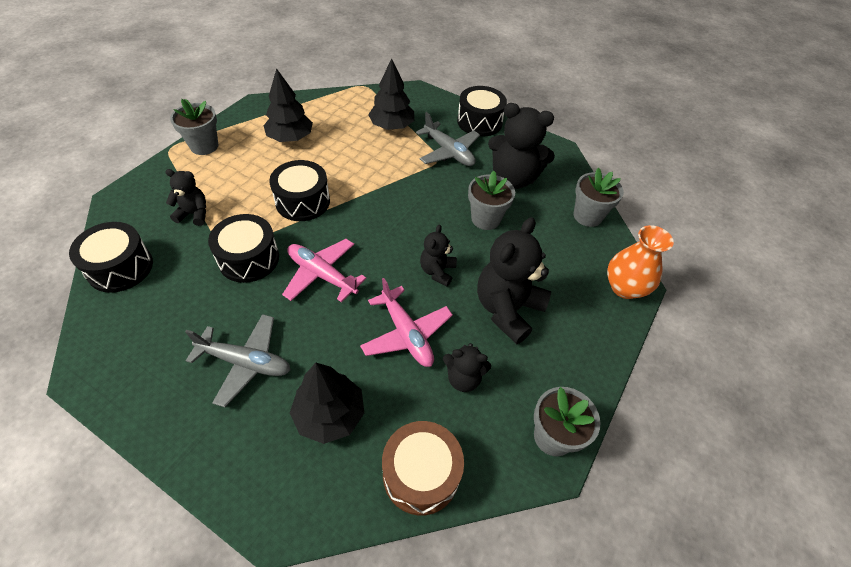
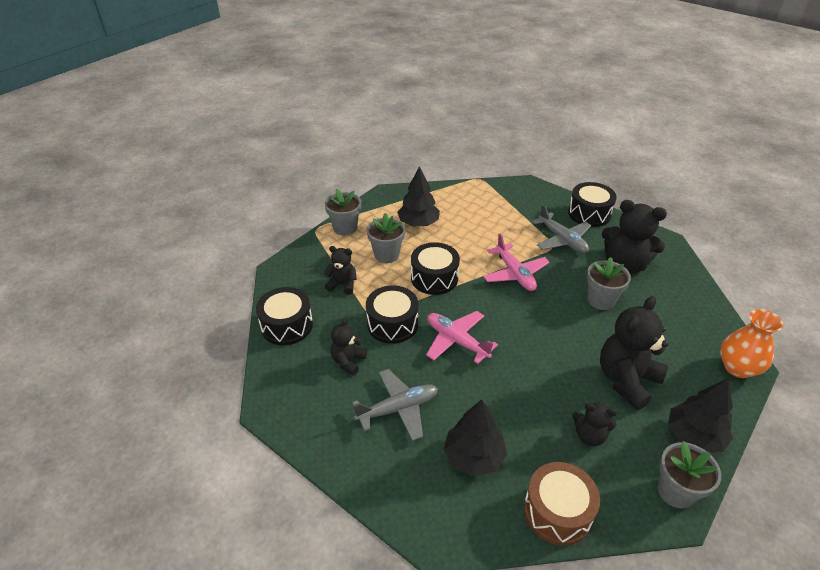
camera: 10 degrees right, 10 degrees down
grey plane [185,314,291,407] -> grey plane turned 45 degrees counterclockwise [352,369,438,441]
pink plane [360,278,453,367] -> pink plane moved to [483,234,549,291]
black tree [368,58,414,130] -> black tree moved to [668,378,733,453]
black teddy bear [420,225,457,287] -> black teddy bear moved to [330,318,367,375]
grey flower pot [574,168,624,227] -> grey flower pot moved to [367,213,405,263]

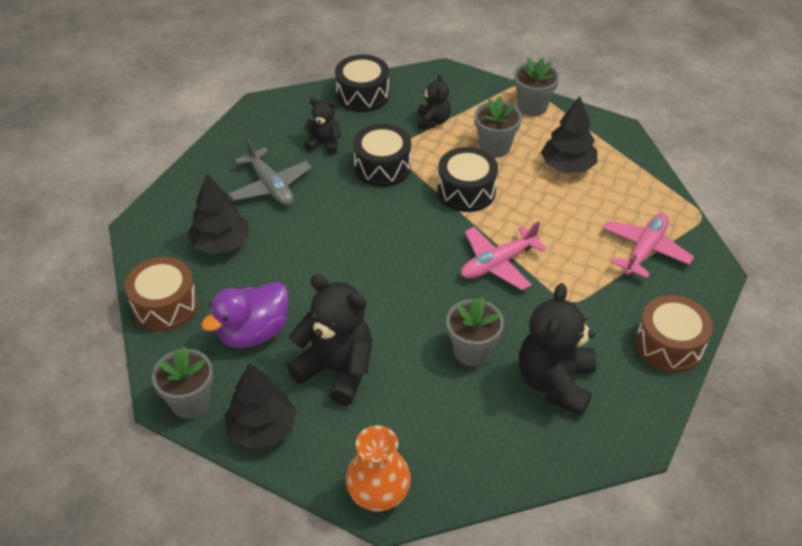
camera: 80 degrees right, 5 degrees up
pink plane [426,311,498,364] -> pink plane moved to [603,213,694,278]
grey plane [532,204,591,253] -> none
black drum [568,182,617,227] -> brown drum [635,295,713,373]
black teddy bear [572,401,617,447] -> purple duck [201,282,289,348]

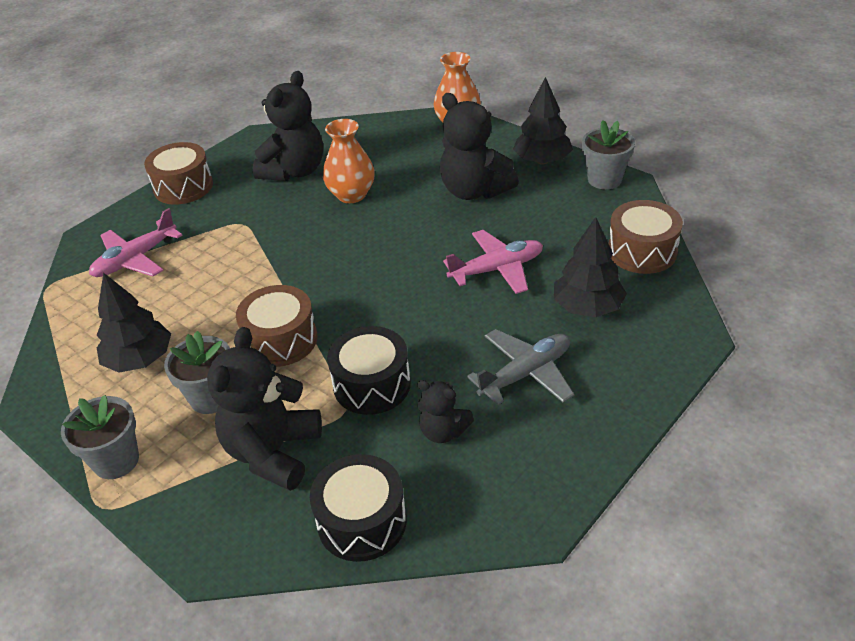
camera: 165 degrees left, 5 degrees down
purple duck [201,282,289,348] -> none
grey plane [229,138,312,206] -> grey plane turned 75 degrees clockwise [467,329,574,405]
black teddy bear [418,74,451,129] -> black teddy bear [207,327,322,491], size x1.85
black drum [437,147,498,212] -> brown drum [236,285,317,367]
grey flower pot [446,297,504,366] -> orange vase [323,119,375,203]
pink plane [461,221,546,290] -> pink plane moved to [443,230,543,294]

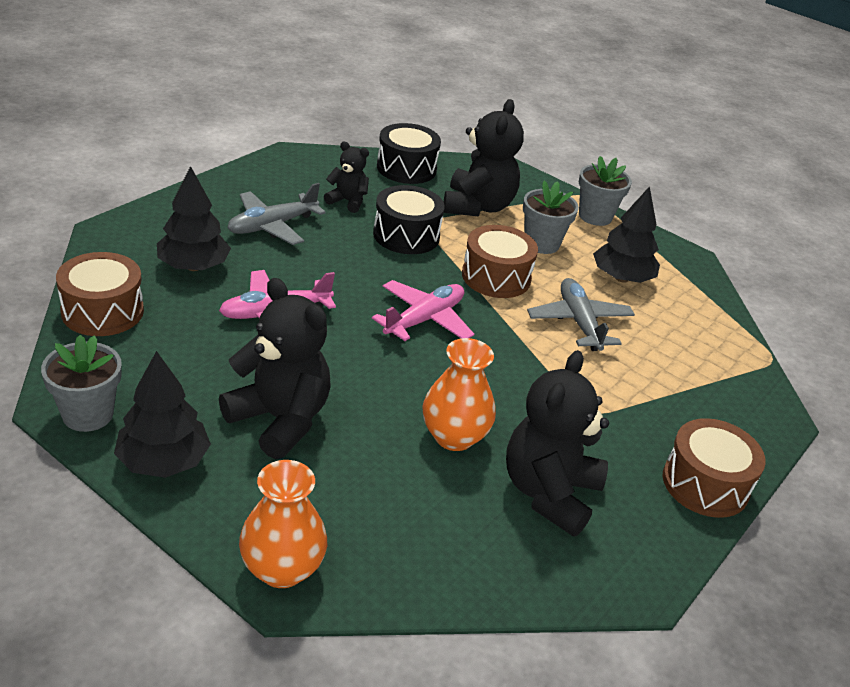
camera: 170 degrees right, 5 degrees down
pink plane [89,208,183,277] -> pink plane moved to [372,280,474,341]
none -> grey plane [527,278,635,351]

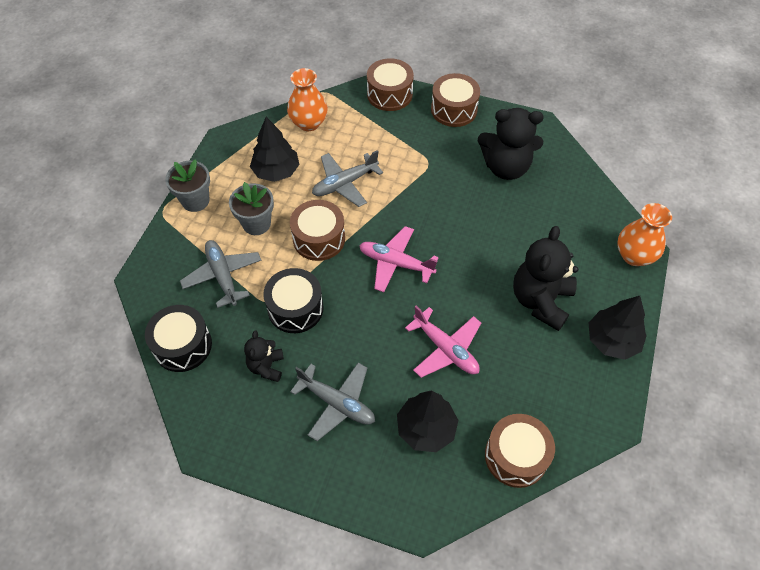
camera: 105 degrees left, 20 degrees up
grey flower pot [41,335,122,432] -> none
orange vase [422,338,496,451] -> orange vase moved to [287,68,328,131]
black teddy bear [444,99,524,216] -> grey plane [180,240,261,308]
none -> brown drum [367,58,414,111]

